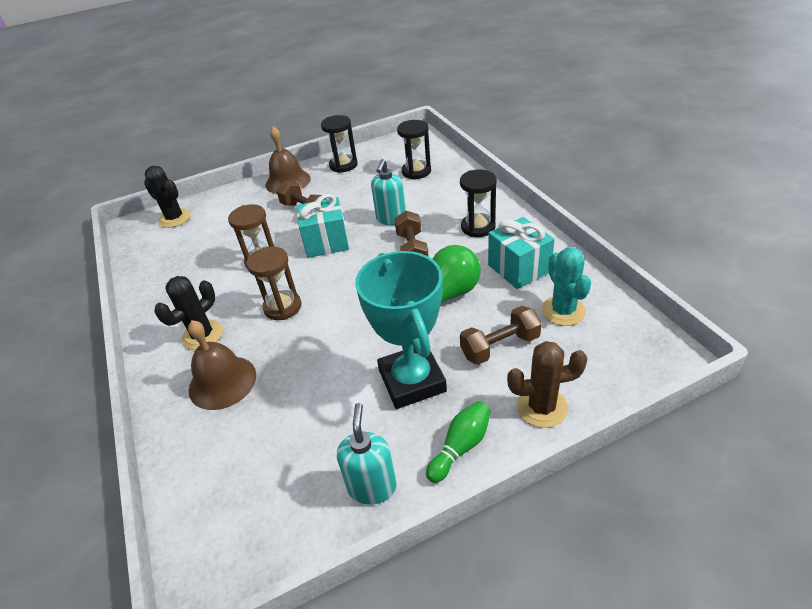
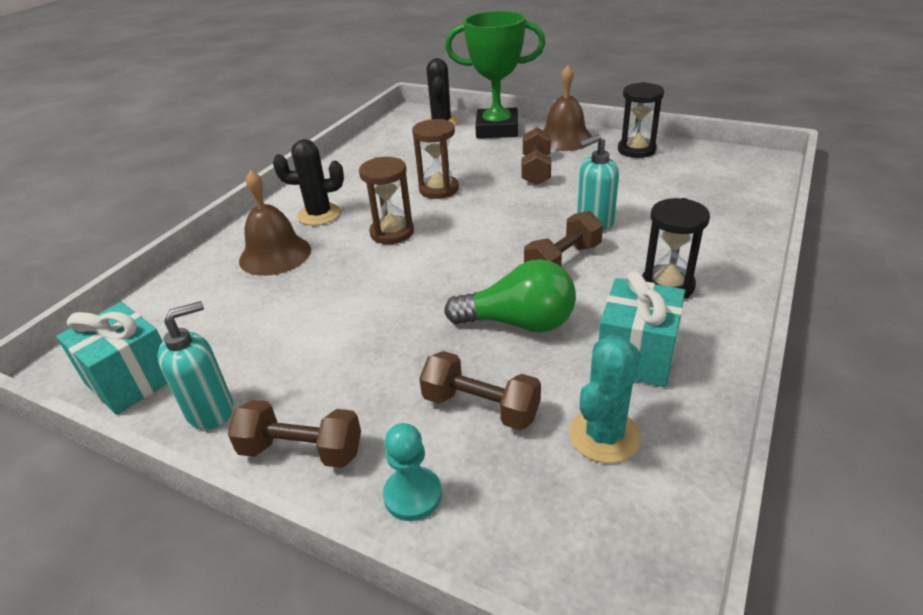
camera: 50 degrees right, 5 degrees down
turquoise gift [297,194,349,258] -> turquoise gift moved to [56,302,168,415]
turquoise trophy [355,251,447,409] -> none
black hourglass [397,120,431,179] -> none
green bowling pin [426,401,491,483] -> brown dumbbell [228,400,361,468]
brown cactus [507,341,588,428] -> turquoise pawn [383,423,442,521]
none -> green trophy [445,11,546,138]

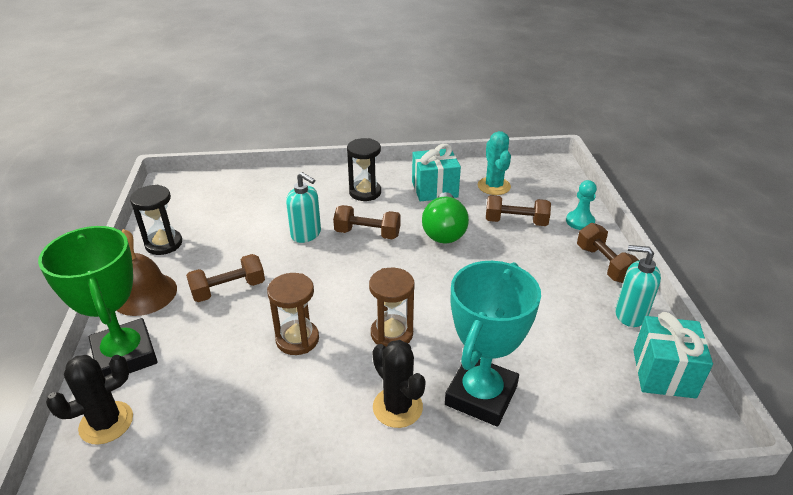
camera: 125 degrees left, 0 degrees up
brown bell [239,170,311,276] -> turquoise trophy [445,261,541,427]
brown dumbbell [419,351,541,430] -> brown dumbbell turned 75 degrees counterclockwise [486,195,551,226]
green light bulb [444,259,576,333] -> green light bulb turned 150 degrees counterclockwise [422,192,469,244]
turquoise cactus [569,335,641,463] -> turquoise cactus turned 75 degrees clockwise [478,131,511,195]

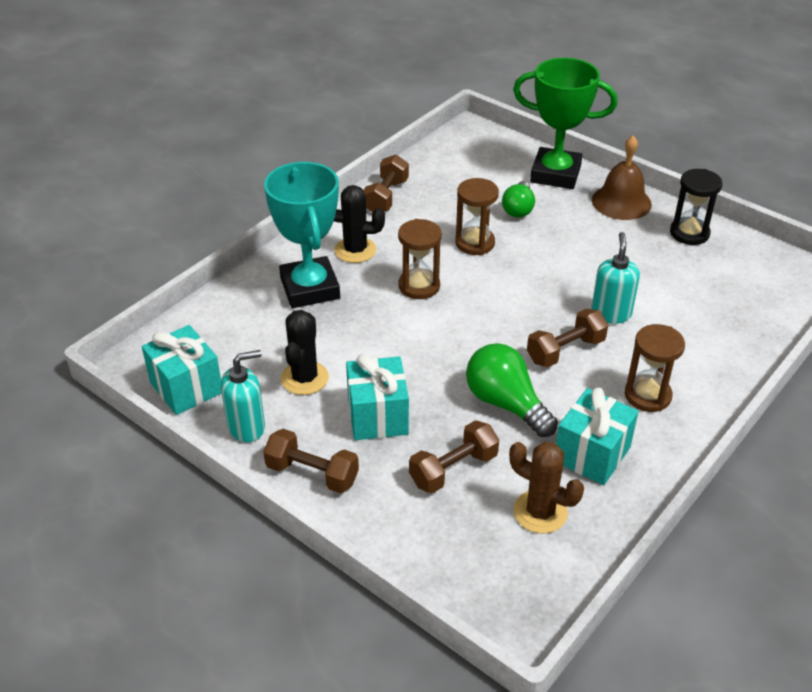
camera: 135 degrees right, 5 degrees up
black cactus [46,355,133,445] -> black cactus moved to [281,310,329,395]
brown dumbbell [186,254,265,302] -> brown dumbbell moved to [363,155,409,212]
turquoise soap dispenser [286,172,321,243] -> turquoise soap dispenser turned 105 degrees clockwise [591,232,640,324]
black hourglass [347,138,381,201] -> brown hourglass [625,324,685,412]
turquoise cactus [478,131,511,195] -> brown cactus [509,442,584,534]
turquoise pawn [566,180,597,230] -> none
none -> turquoise gift [346,354,409,440]
none -> green light bulb [502,181,535,218]

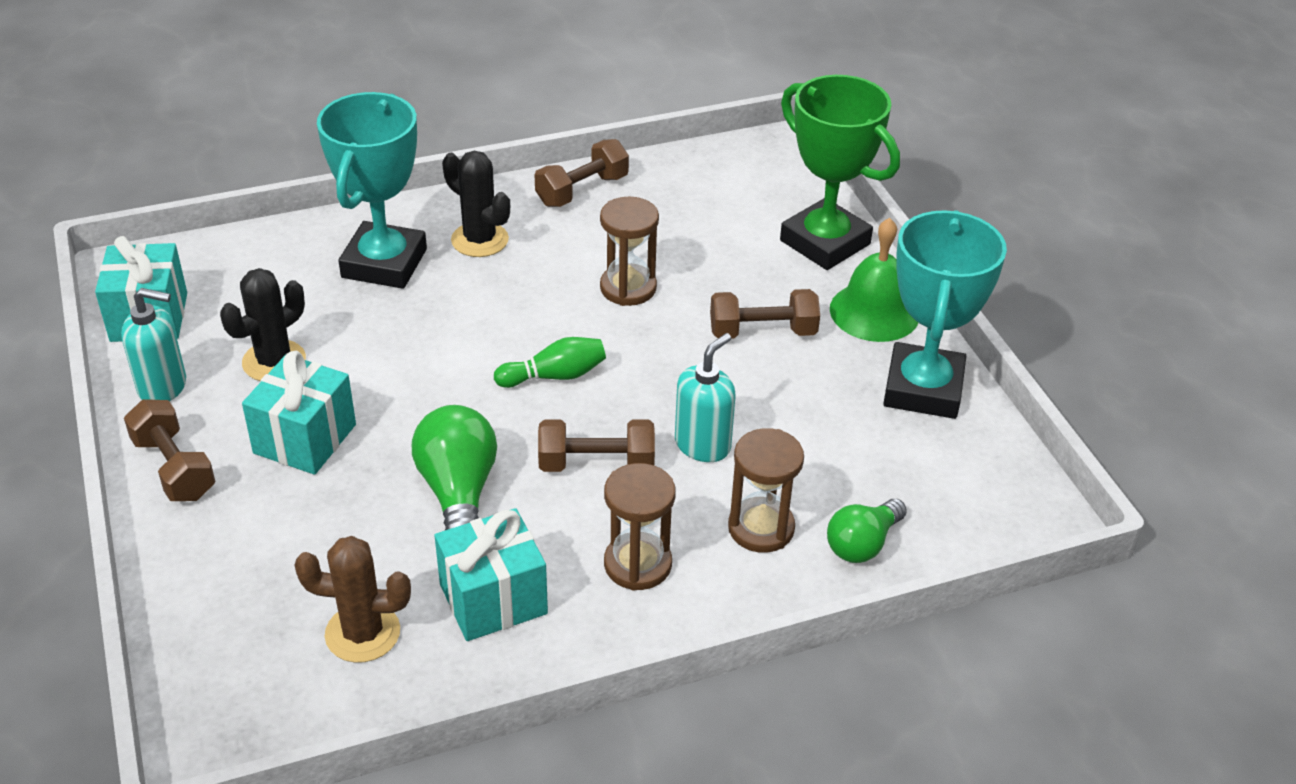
camera: 30 degrees right, 0 degrees up
brown hourglass [398,219,442,299] -> brown hourglass moved to [728,428,804,553]
brown dumbbell [409,420,499,493] -> brown dumbbell moved to [710,289,820,339]
green light bulb [502,181,535,218] -> green light bulb moved to [827,499,907,563]
brown cactus [509,442,584,534] -> brown cactus turned 60 degrees counterclockwise [295,536,411,663]
brown bell [592,136,652,220] -> green bell [830,218,918,342]
black hourglass [670,169,723,245] -> turquoise trophy [883,210,1007,419]
none -> green bowling pin [494,337,606,388]

